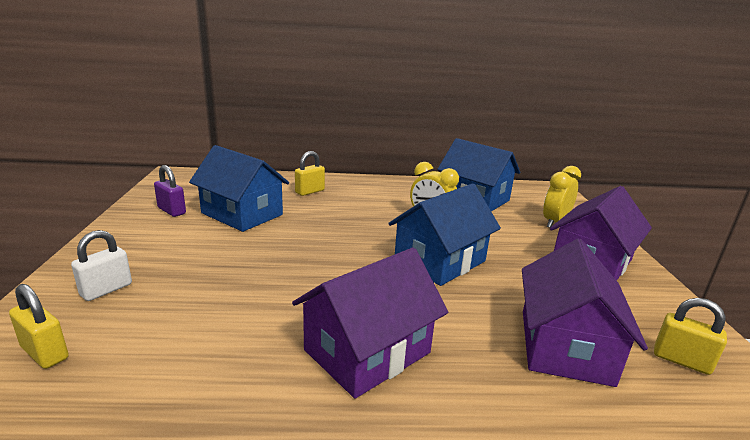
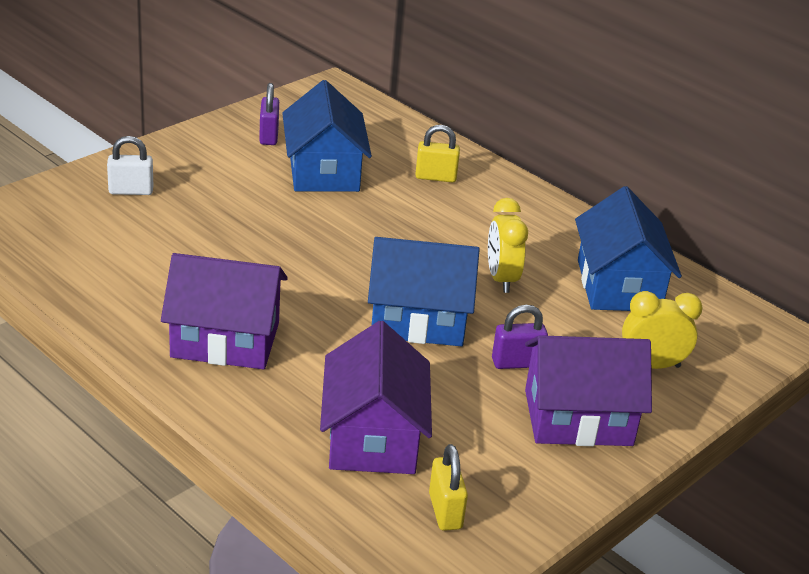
camera: 45 degrees right, 10 degrees up
yellow padlock [9,284,69,369] -> none
purple house [522,239,648,387] -> purple house turned 60 degrees counterclockwise [320,321,432,474]
none -> purple padlock [492,305,548,369]

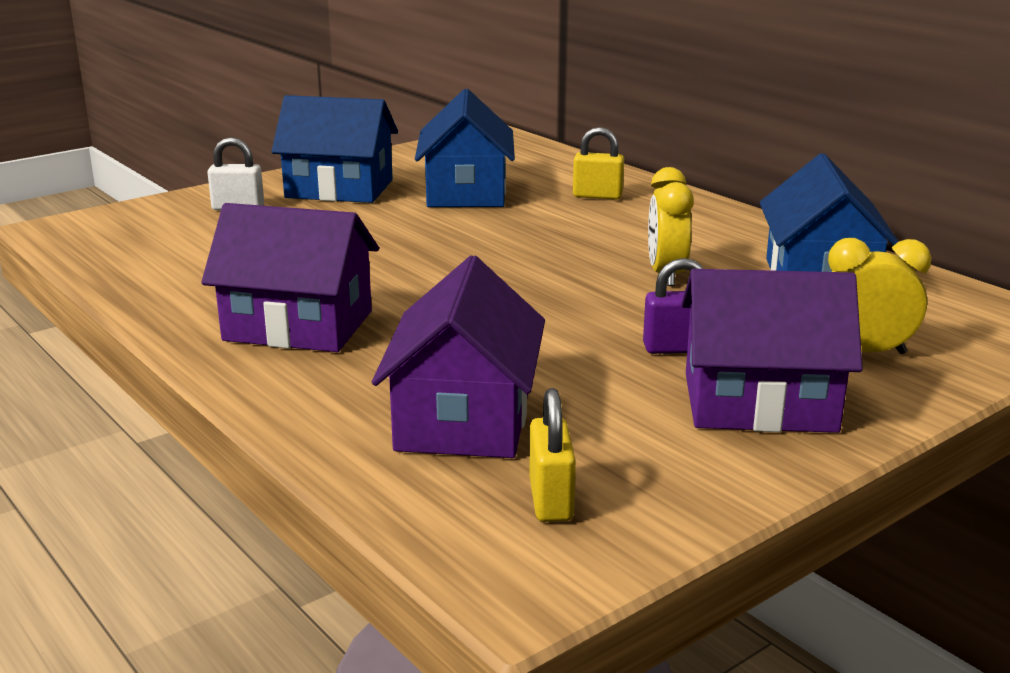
camera: 10 degrees right, 10 degrees down
purple padlock [259,83,279,145] -> none
blue house [368,237,479,346] -> blue house moved to [272,95,398,203]

